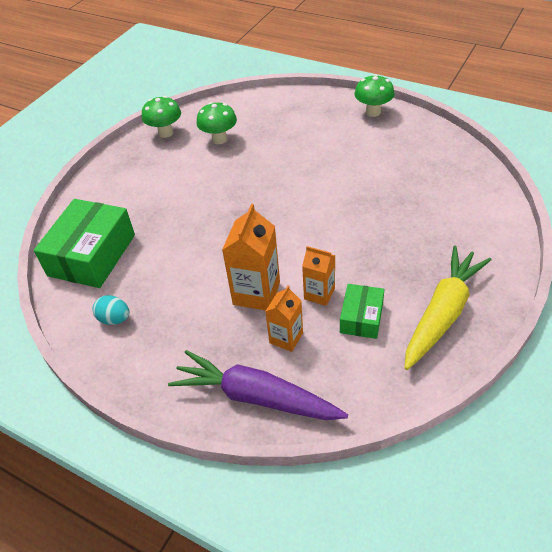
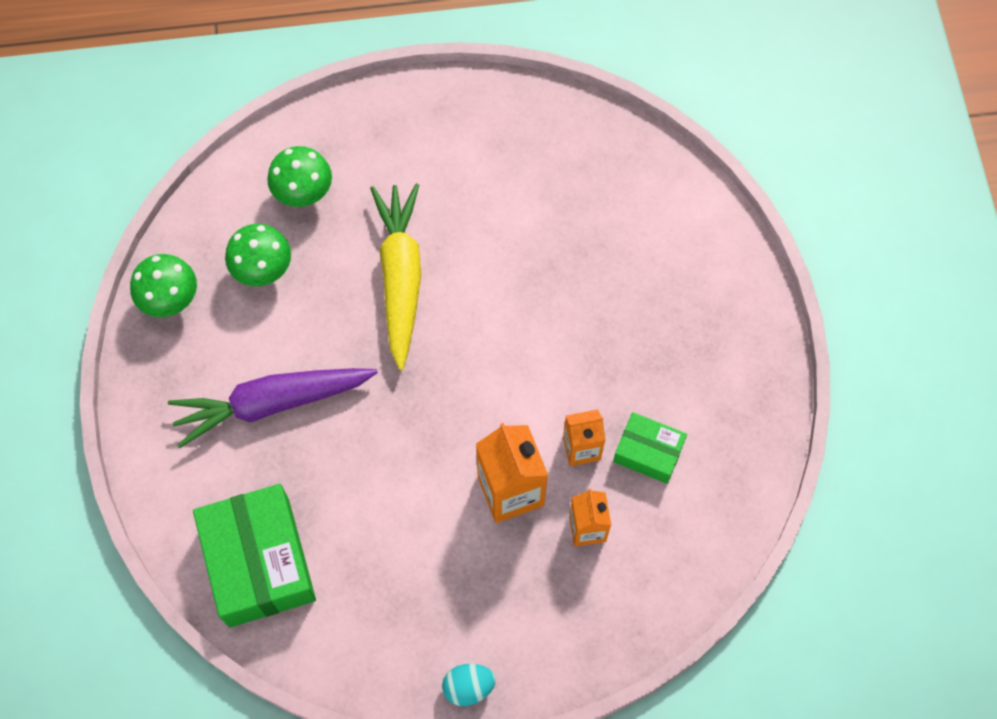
camera: 40 degrees left, 20 degrees up
turquoise egg [93,295,129,325] -> turquoise egg moved to [442,664,496,706]
purple carrot [168,350,348,420] -> purple carrot moved to [168,368,378,448]
green box [340,284,385,339] -> green box turned 45 degrees counterclockwise [613,412,687,484]
green mushroom [354,74,395,117] -> green mushroom moved to [267,146,332,207]
yellow carrot [405,246,491,370] -> yellow carrot moved to [370,183,421,370]

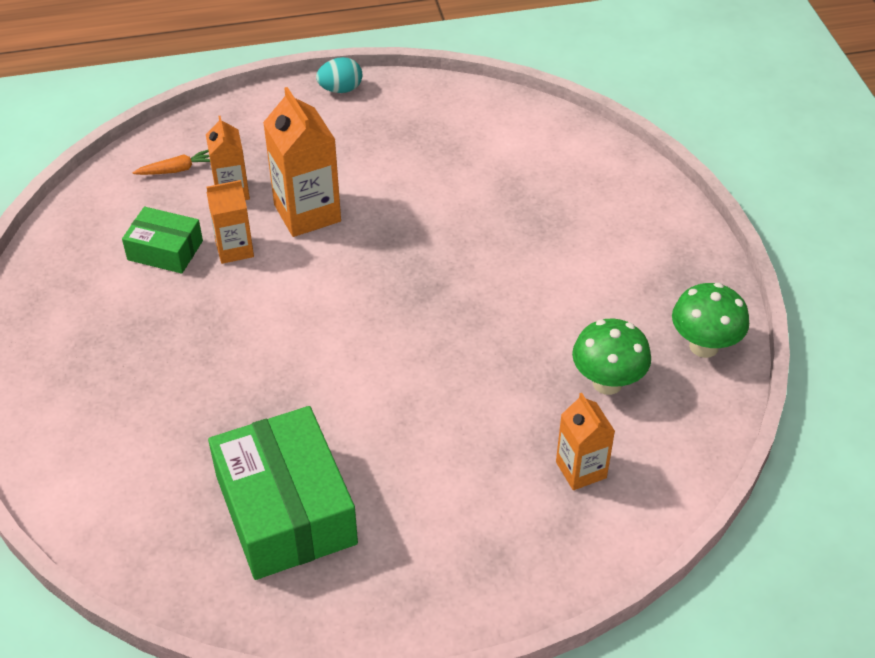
camera: 175 degrees right, 20 degrees down
purple carrot [168,368,378,448] -> none
green box [193,484,316,628] -> green box moved to [208,406,358,580]
green mushroom [267,146,332,207] -> orange carton [556,393,615,490]
yellow carrot [370,183,421,370] -> none
none -> orange carrot [133,150,210,175]

